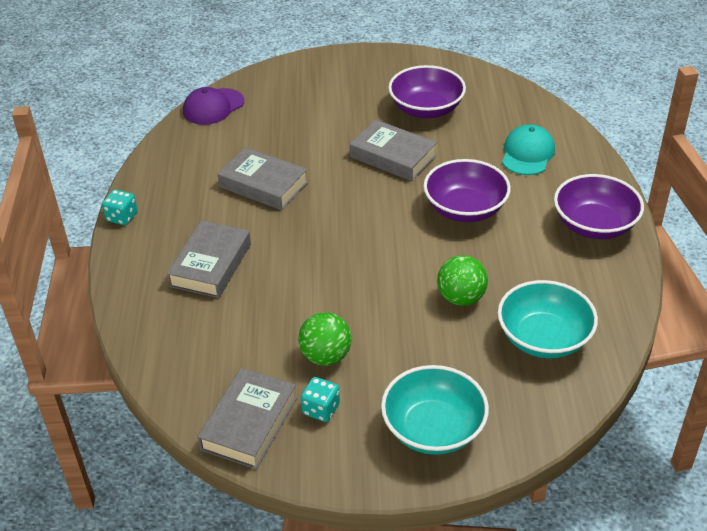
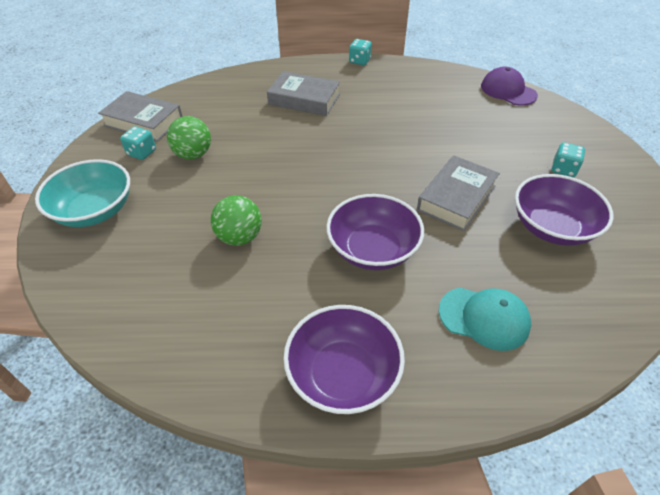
camera: 90 degrees right, 5 degrees up
grey book [218,147,308,210] -> none
turquoise bowl [498,280,598,358] -> none
none -> turquoise dice [552,142,585,177]

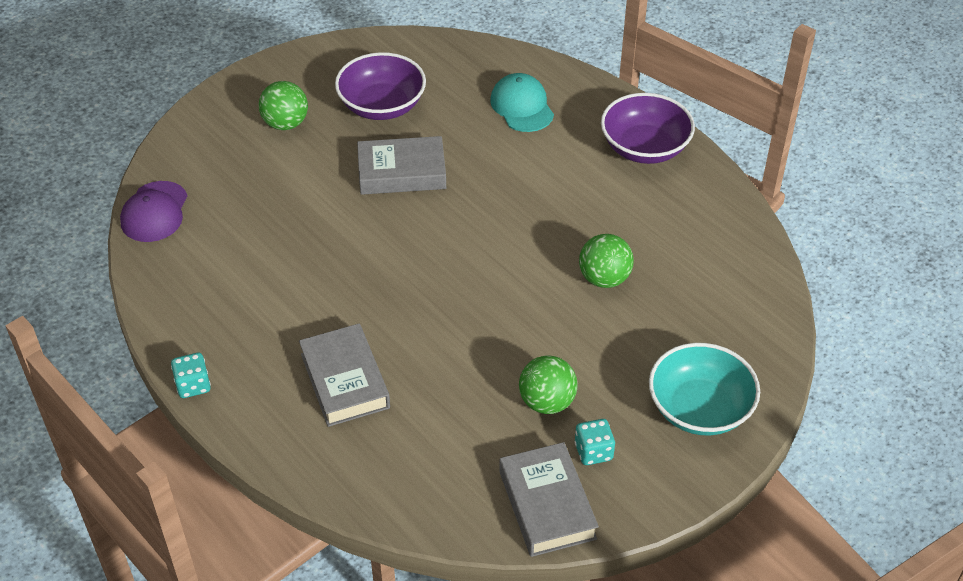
camera: 130 degrees left, 0 degrees up
purple bowl [326,194,424,270] -> none
turquoise dice [552,142,585,177] -> green ball [259,81,308,130]

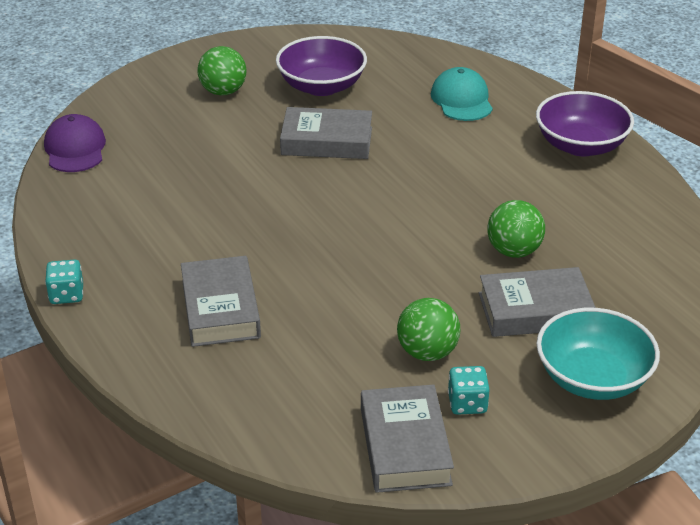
camera: 10 degrees right, 10 degrees down
purple cap [120,181,187,242] -> purple cap turned 150 degrees clockwise [44,114,106,172]
none -> grey book [479,267,596,337]

